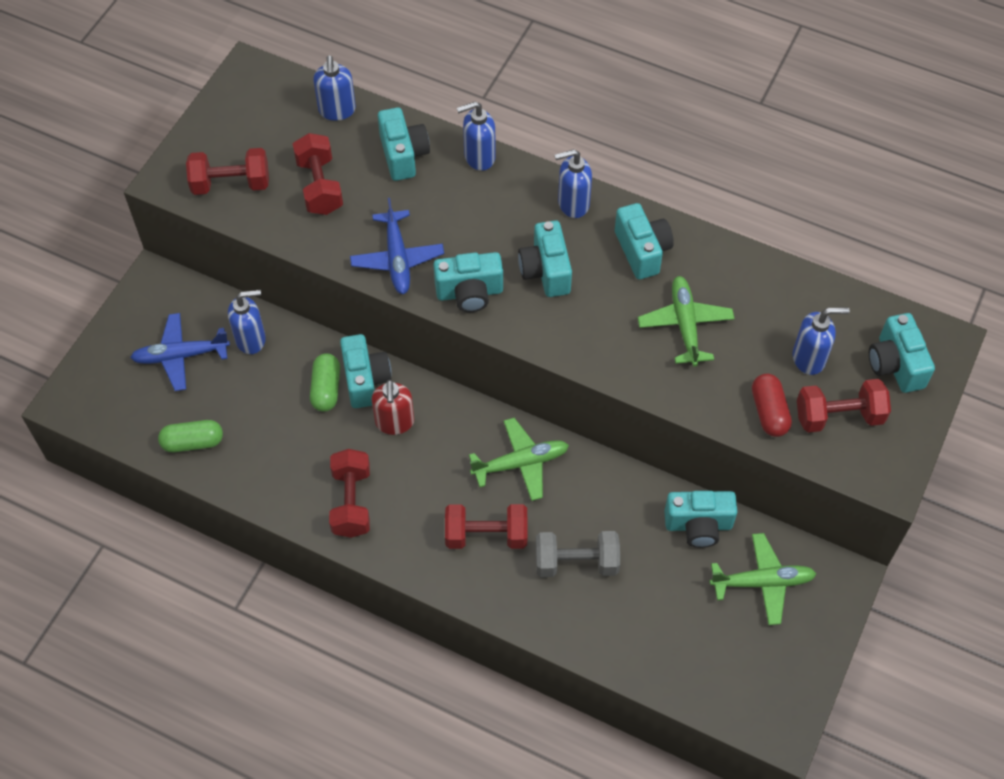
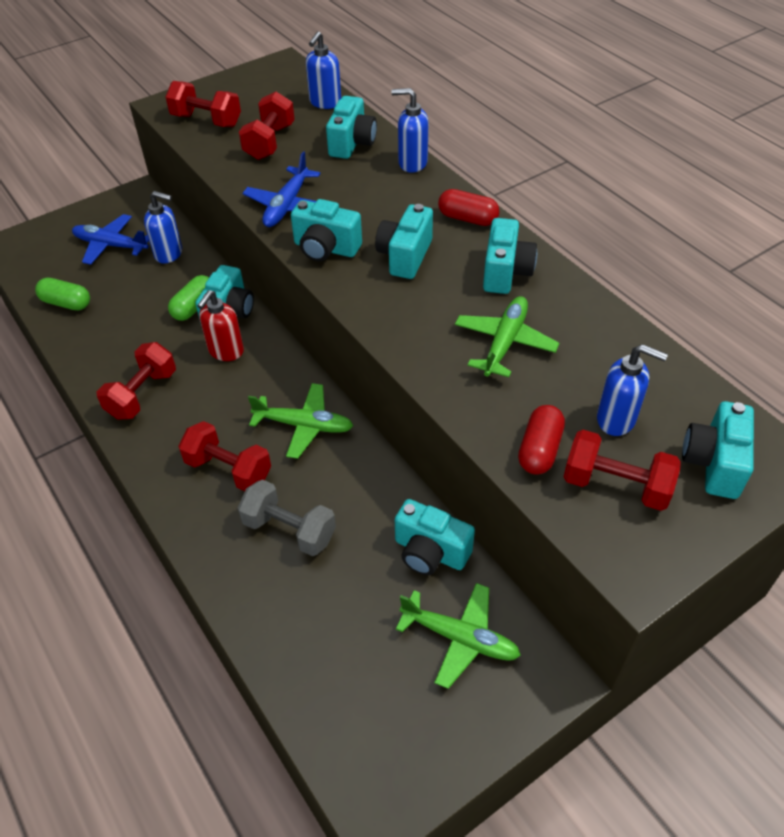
camera: 30 degrees right, 10 degrees down
blue soap dispenser [555,149,592,218] -> red capsule [438,189,500,226]

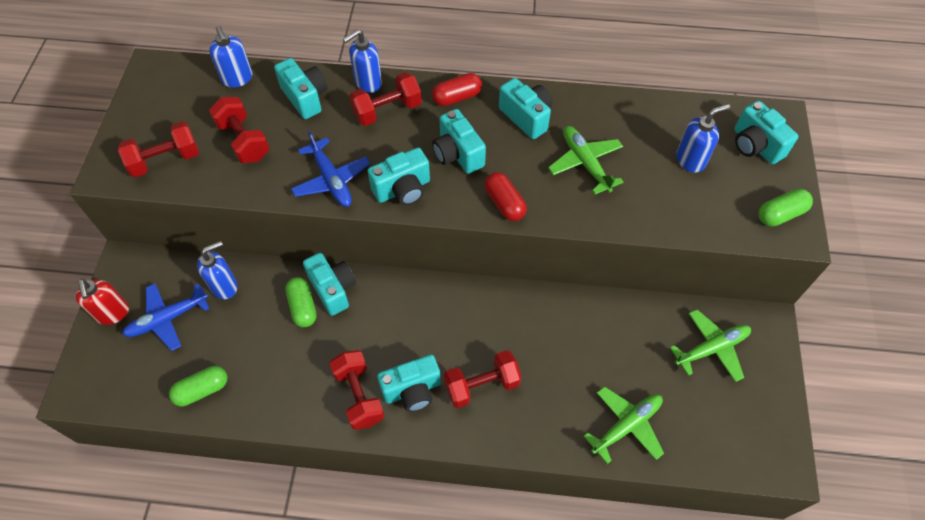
camera: 50 degrees left, 10 degrees up
red soap dispenser [197,290,244,361] -> red soap dispenser moved to [76,279,129,325]
grey dumbbell [238,479,336,556] -> none
green plane [248,383,353,459] -> green plane moved to [584,386,664,464]
turquoise camera [395,499,475,575] -> turquoise camera moved to [377,354,441,412]
red capsule [518,405,565,475] -> red capsule moved to [485,172,527,221]
red dumbbell [564,430,681,511] -> red dumbbell moved to [349,72,422,126]
none -> green capsule [759,189,813,226]

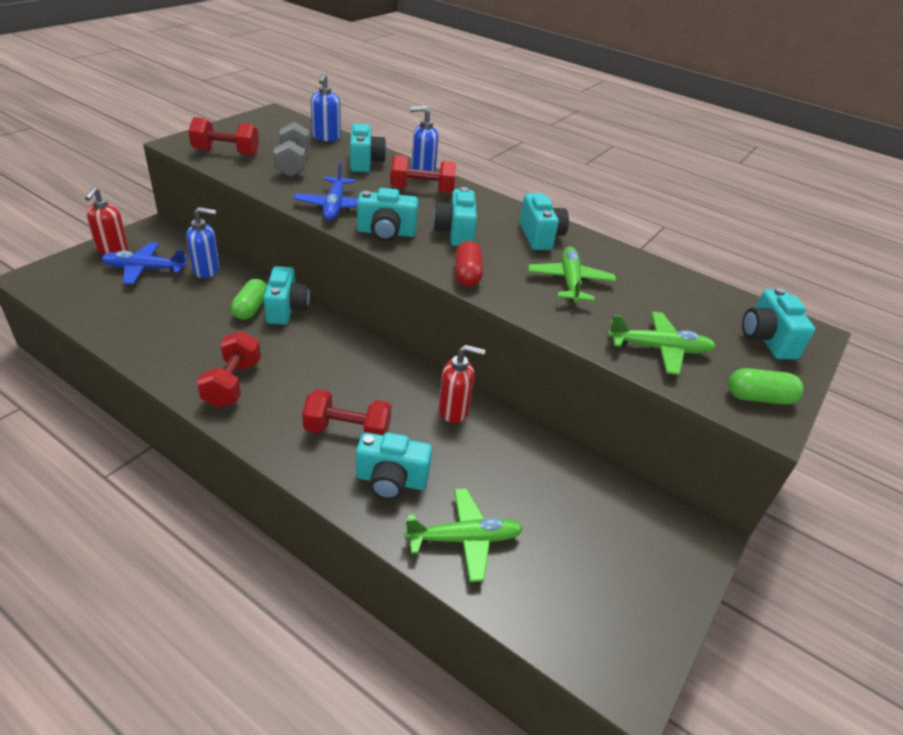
camera: 25 degrees right, 20 degrees down
green capsule [169,366,227,406] -> none
red dumbbell [209,97,270,163] -> grey dumbbell [273,122,310,177]
turquoise camera [377,354,441,412] -> turquoise camera moved to [356,433,432,500]
red capsule [432,73,482,106] -> none
green plane [670,309,751,382] -> green plane moved to [608,311,716,375]
blue soap dispenser [676,104,730,173] -> none
none -> red soap dispenser [439,345,485,423]

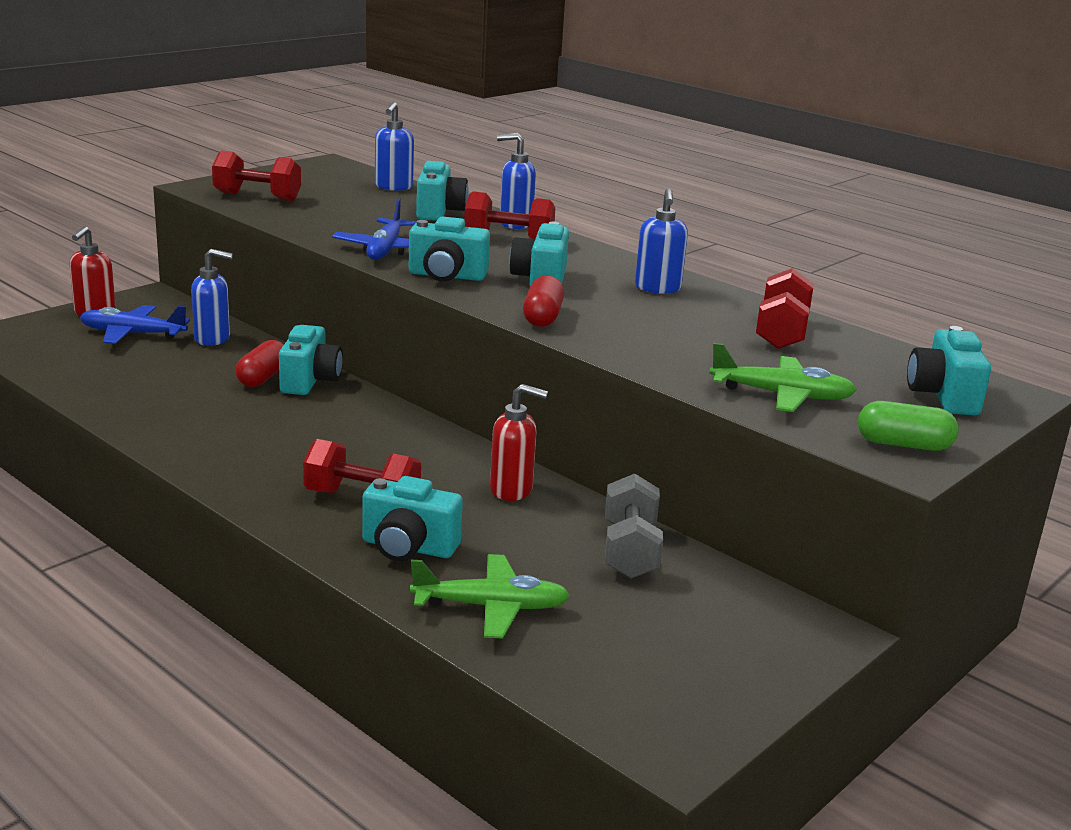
camera: 10 degrees right, 15 degrees down
red dumbbell [197,331,261,408] -> red dumbbell moved to [756,268,814,349]
green capsule [231,279,267,320] -> red capsule [235,340,284,387]
grey dumbbell [273,122,310,177] -> grey dumbbell moved to [605,473,663,579]
turquoise camera [520,193,569,250] -> blue soap dispenser [635,188,688,294]
green plane [528,246,616,303] -> none

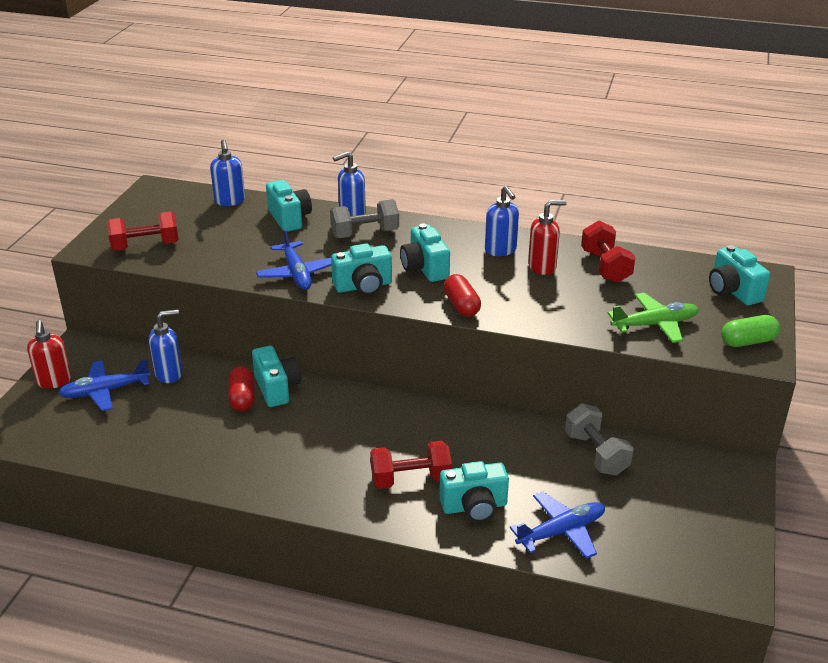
camera: 25 degrees left, 10 degrees up
green plane [410,554,570,638] -> blue plane [510,492,605,559]
red dumbbell [464,192,555,239] -> grey dumbbell [330,199,399,238]
red soap dispenser [490,384,548,501] -> red soap dispenser moved to [528,200,567,275]

